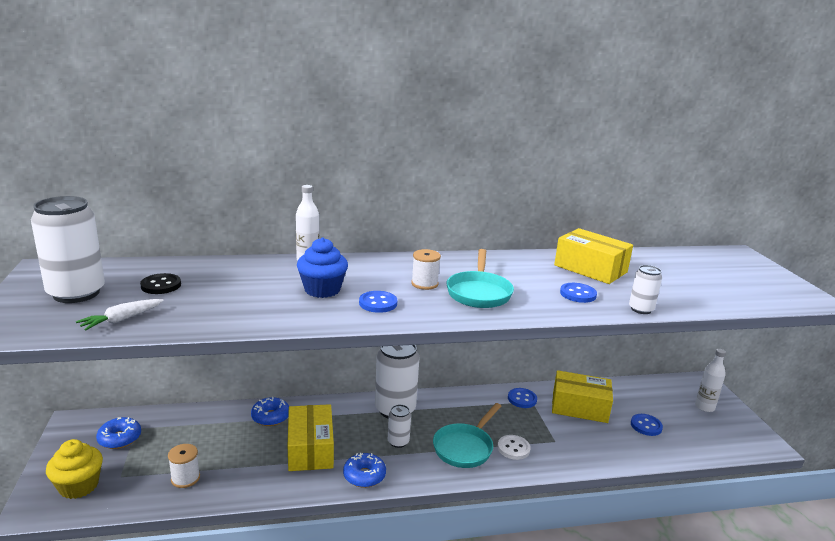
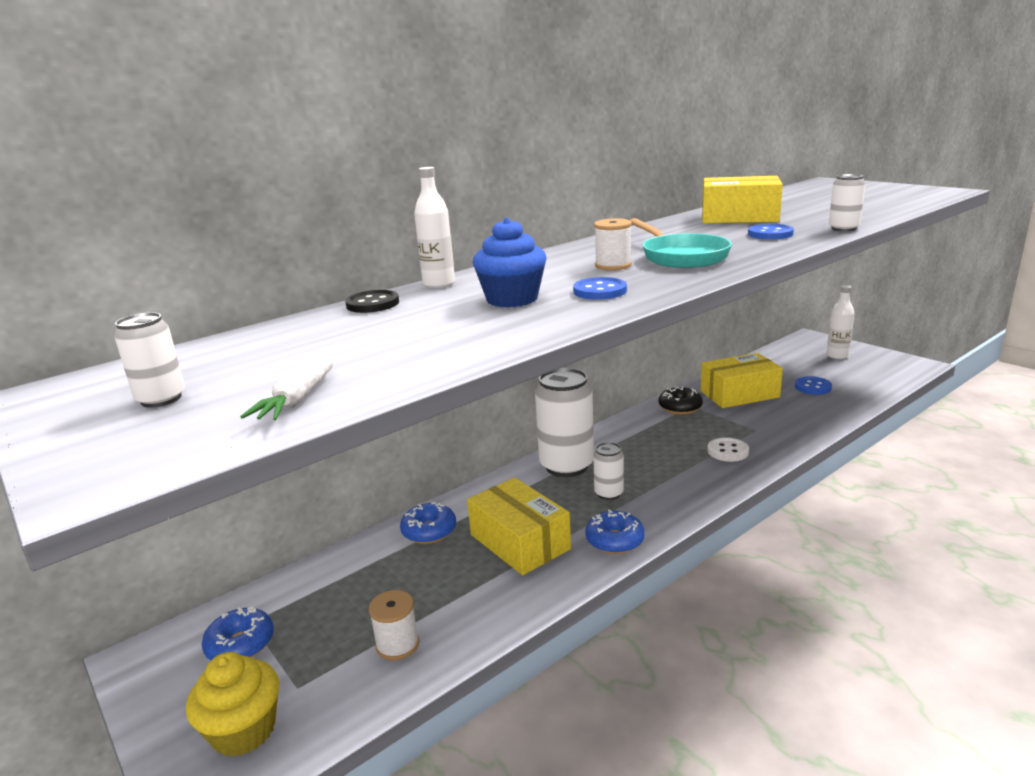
camera: 25 degrees left, 0 degrees up
white can [31,196,105,303] -> white can [114,312,185,408], size x0.50
black button [140,273,181,294] -> black button moved to [345,290,399,313]
turquoise pan [433,403,501,468] -> none
blue button [508,388,537,408] -> black donut [659,386,703,414]

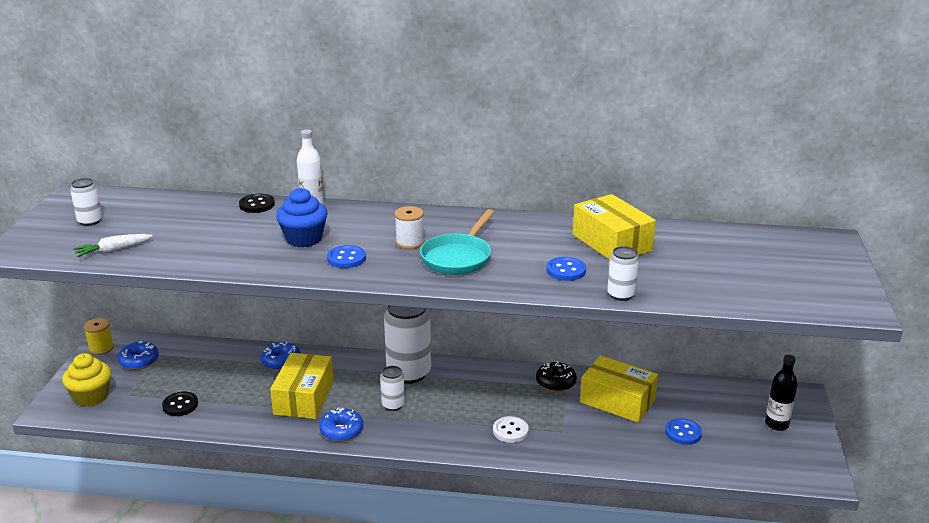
camera: 45 degrees right, 5 degrees up
white spool [369,590,419,660] -> black button [162,392,198,416]
white bottle [827,285,855,359] -> black bottle [765,355,798,431]
none -> yellow spool [84,318,114,355]

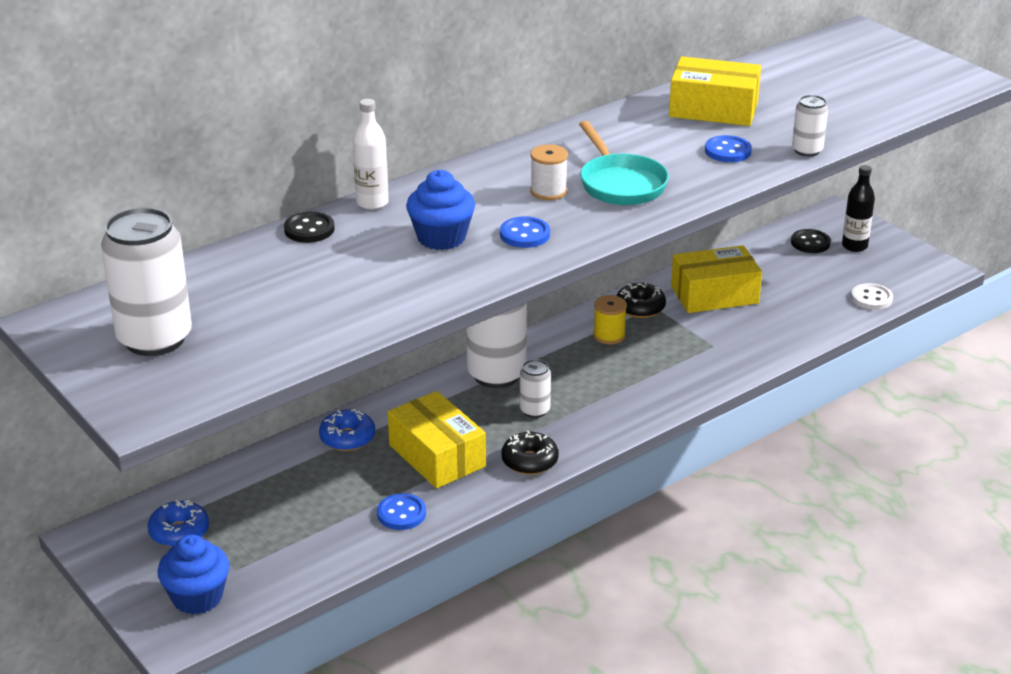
camera: 45 degrees left, 5 degrees up
yellow cupcake [62,353,111,407] -> blue cupcake [157,535,230,615]
white can [70,178,102,226] -> white can [101,207,192,356], size x2.01
white carrot [73,234,153,257] -> none
yellow spool [84,318,114,355] -> yellow spool moved to [593,295,627,344]
black button [162,392,198,416] -> black button moved to [791,229,831,253]
blue donut [319,408,363,442] -> black donut [502,431,559,475]
white button [493,416,529,443] -> white button moved to [851,283,893,310]
blue button [665,418,702,445] -> blue button moved to [377,493,426,530]

